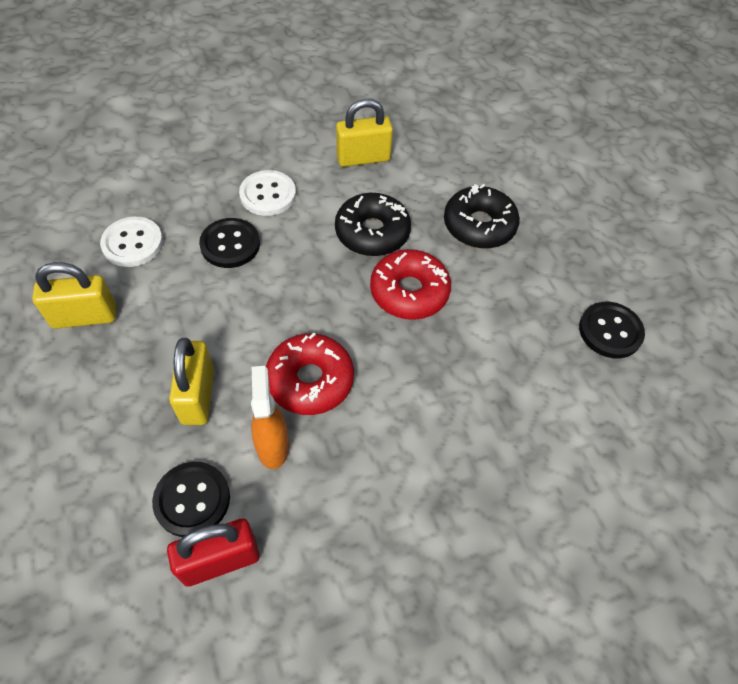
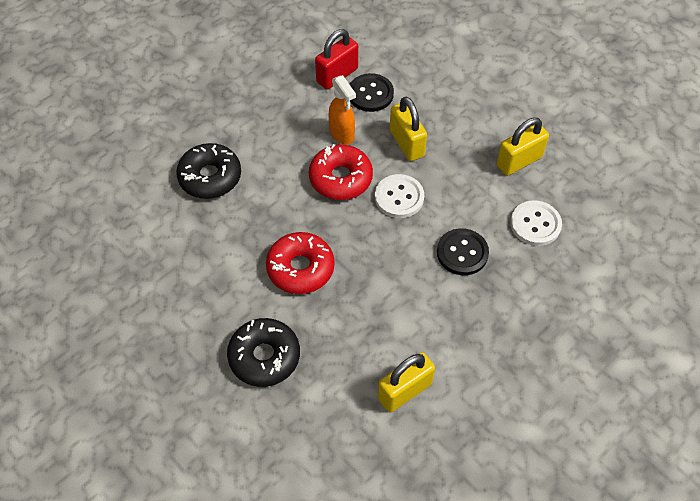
camera: 160 degrees right, 0 degrees up
white button [239,170,296,216] -> white button moved to [375,174,424,218]
black donut [335,193,411,256] -> black donut moved to [176,143,241,199]
black button [579,302,645,358] -> none

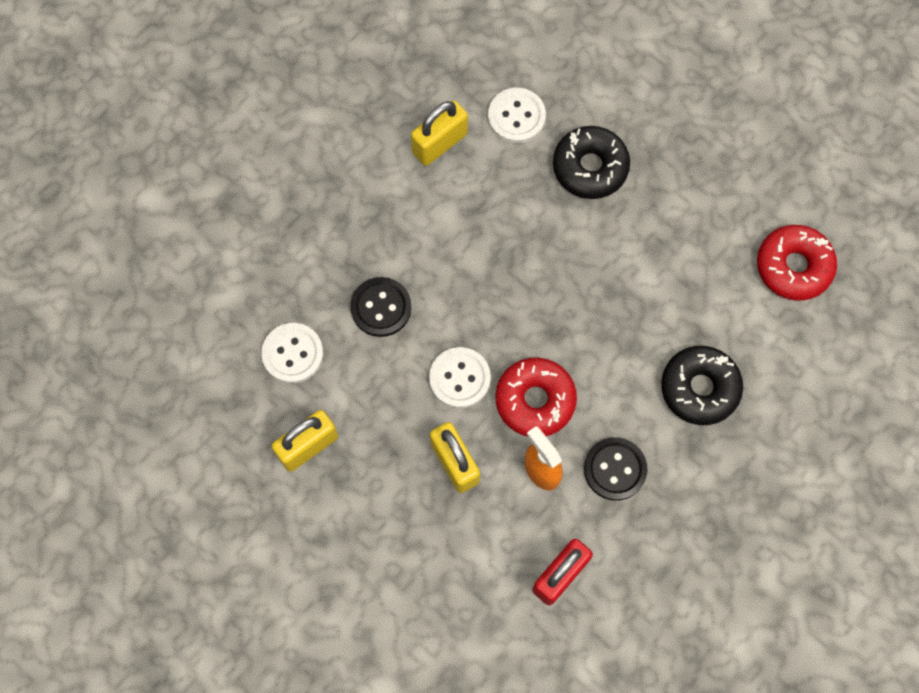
camera: 175 degrees right, 15 degrees up
red donut [266,232,334,294] -> red donut moved to [757,225,837,301]
black button [350,73,394,112] -> black button moved to [584,437,648,501]
none -> white button [488,88,546,143]

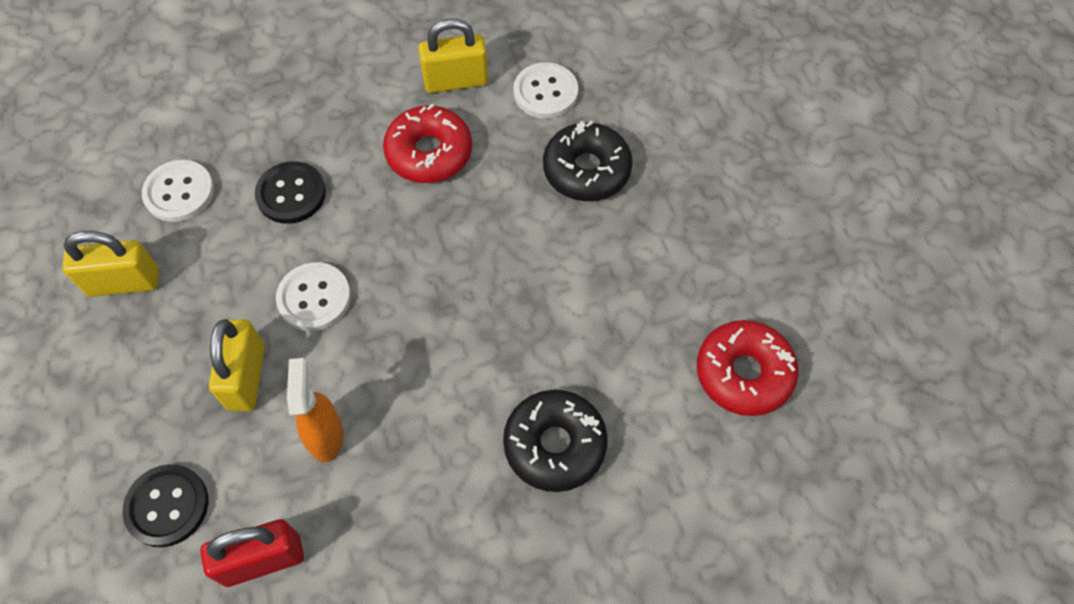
camera: 30 degrees right, 10 degrees down
red donut [495,358,577,436] -> red donut moved to [383,104,472,183]
black button [584,437,648,501] -> black button moved to [122,464,208,547]

